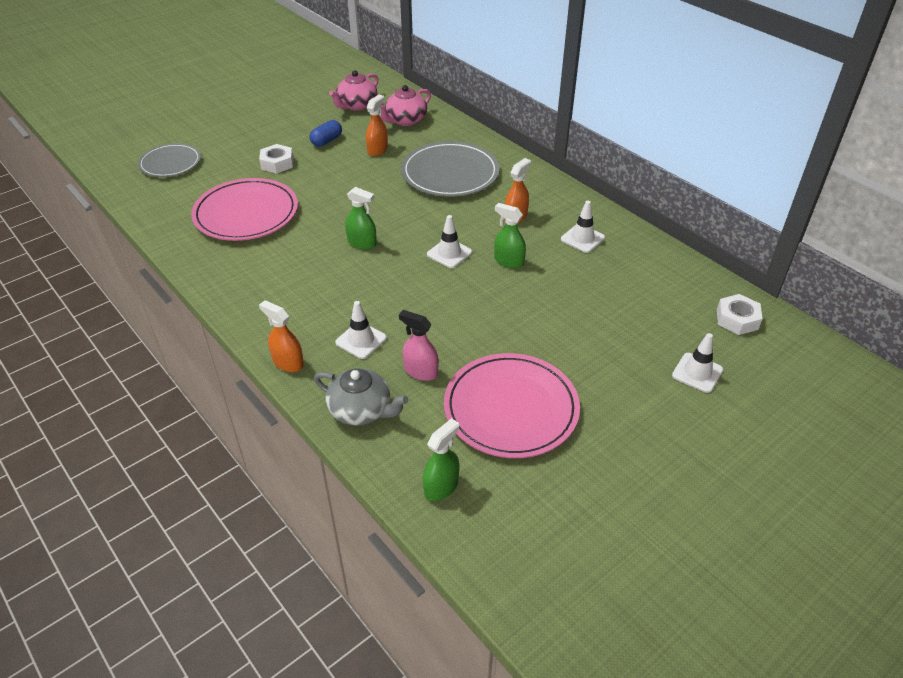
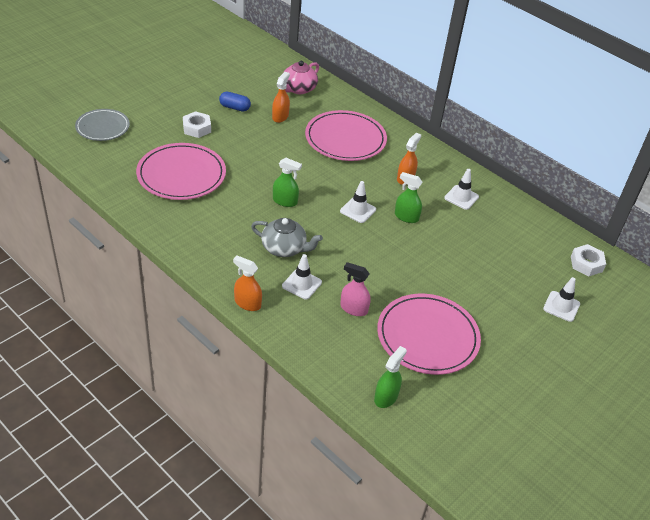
camera: 10 degrees left, 0 degrees up
blue capsule [310,120,342,147] -> blue capsule turned 75 degrees clockwise [219,92,251,112]
grey teapot [314,368,408,426] -> grey teapot moved to [251,218,323,257]
pink teapot [329,70,379,111] -> none
grey plate [401,141,500,197] -> pink plate [305,110,387,161]

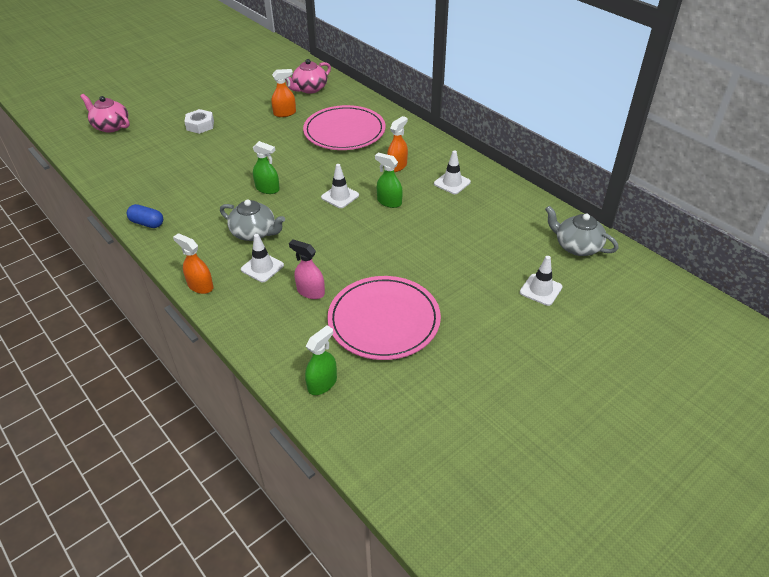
camera: 10 degrees right, 0 degrees up
grey plate [75,109,130,141] -> pink teapot [80,94,130,133]
pink plate [136,143,226,200] -> none
blue capsule [219,92,251,112] -> blue capsule moved to [127,204,163,228]
orange spray bottle [272,72,290,123] -> orange spray bottle turned 45 degrees clockwise [271,69,296,117]
white nut [571,244,606,276] -> grey teapot [545,206,619,256]

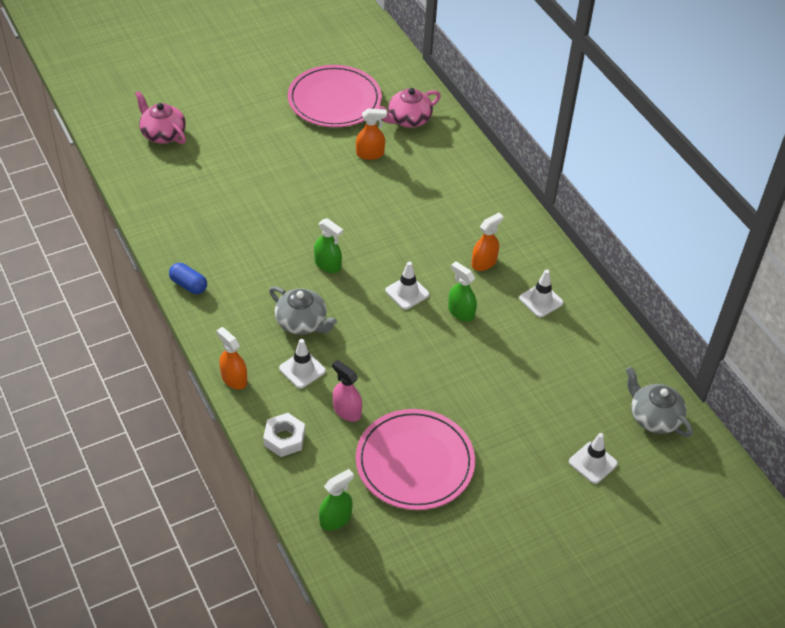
camera: 10 degrees right, 5 degrees up
white nut [184,109,214,134] -> white nut moved to [263,413,305,457]
pink plate [303,105,385,150] -> pink plate moved to [288,65,382,127]

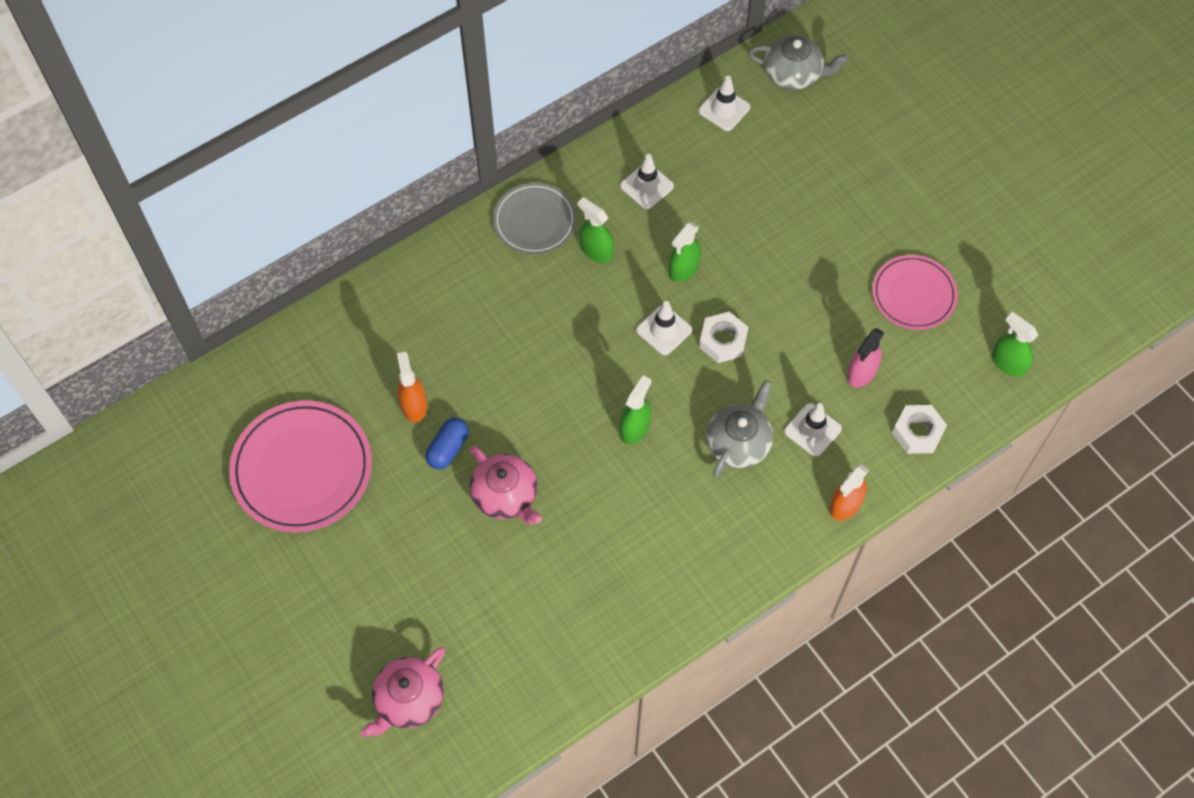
camera: 95 degrees left, 15 degrees up
blue capsule [169,263,207,294] -> blue capsule moved to [426,418,469,469]
pink plate [356,409,475,510] -> pink plate [872,255,958,330], size x0.63
pink teapot [377,88,441,128] -> pink teapot moved to [470,445,542,524]
orange spray bottle [472,213,503,271] -> green spray bottle [578,197,614,263]
white traffic cone [569,433,618,484] -> white traffic cone moved to [698,76,750,131]
grey teapot [626,367,693,437] -> grey teapot turned 120 degrees counterclockwise [748,35,849,90]
none -> grey plate [493,183,576,255]
none -> white nut [699,312,748,363]

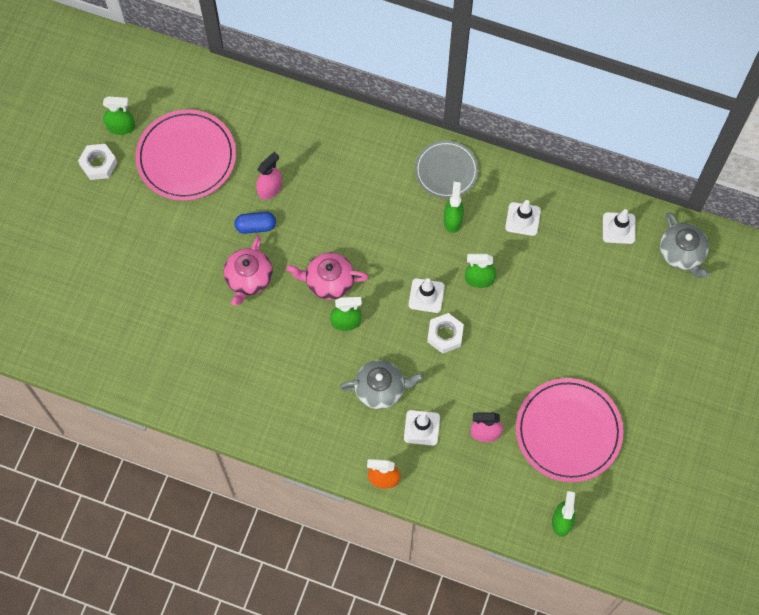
camera: 55 degrees right, 5 degrees up
pink teapot [361,647,445,738] -> pink teapot moved to [286,252,369,300]
orange spray bottle [397,352,427,423] -> pink spray bottle [256,152,282,200]
pink plate [872,255,958,330] -> pink plate [516,378,623,482], size x1.58
white nut [892,405,947,454] -> white nut moved to [78,144,117,180]
none -> green spray bottle [103,96,135,135]

